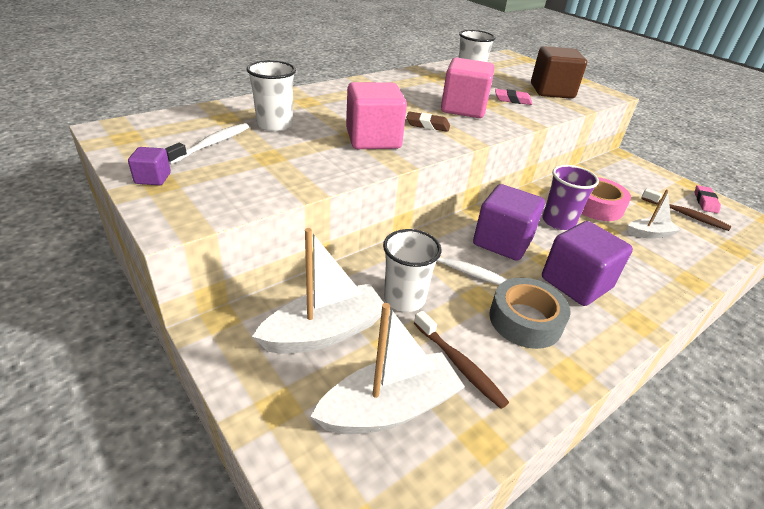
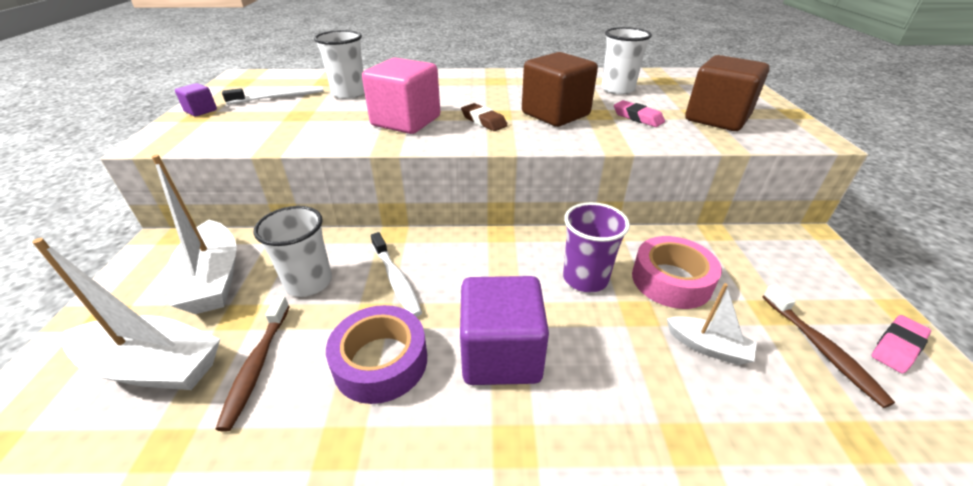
camera: 40 degrees right, 0 degrees up
white boat [252,228,384,354] -> white boat turned 60 degrees clockwise [151,155,237,314]
pink cube [441,57,494,118] -> brown cube [522,52,598,127]
purple cube [473,184,545,261] -> none
grey tape [489,278,571,349] -> purple tape [326,305,427,404]

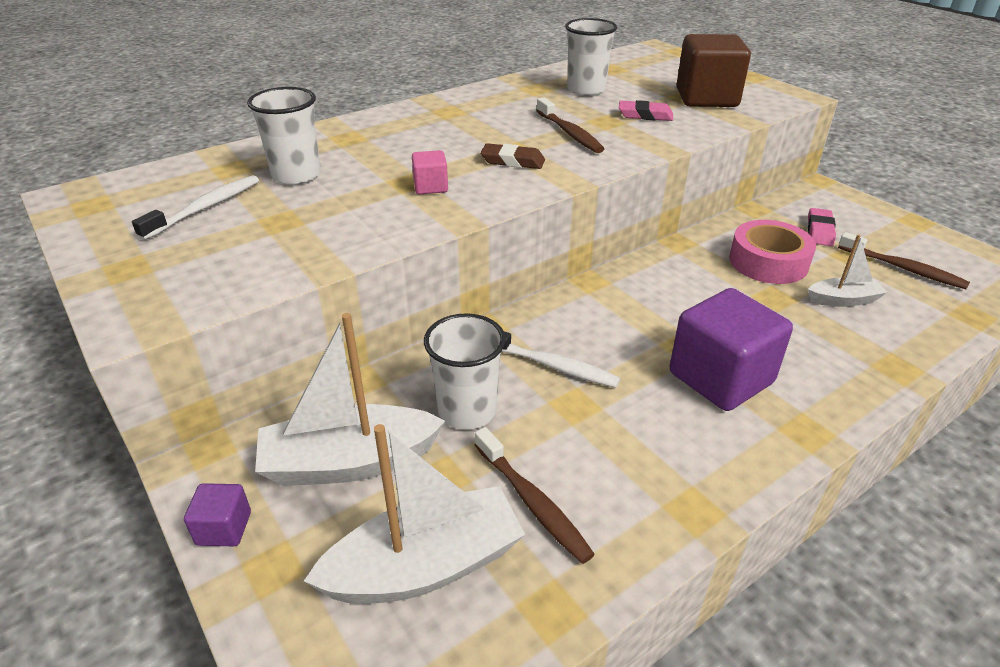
camera: 35 degrees left, 0 degrees up
white boat [151,155,237,314] -> white boat turned 135 degrees clockwise [255,313,445,486]
purple cube [175,83,217,116] -> purple cube moved to [184,483,251,546]
purple tape [326,305,427,404] -> none
pink cube [362,58,440,134] -> pink cube [412,150,448,194], size x0.46
brown cube [522,52,598,127] -> brown toothbrush [536,97,604,153]
purple cup [563,202,630,292] -> none
pink eraser [872,315,931,374] -> pink eraser moved to [808,208,836,246]

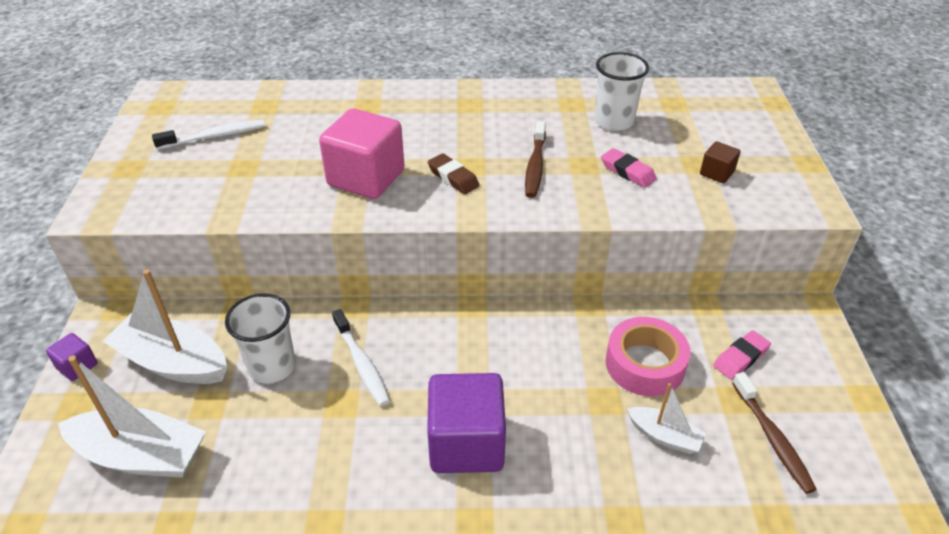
camera: 35 degrees right, 5 degrees up
white cup [247,87,321,185] -> none
pink cube [412,150,448,194] -> pink cube [319,108,404,199], size x2.17
brown toothbrush [475,427,595,564] -> none
brown cube [676,34,751,107] -> brown cube [700,141,740,183], size x0.46

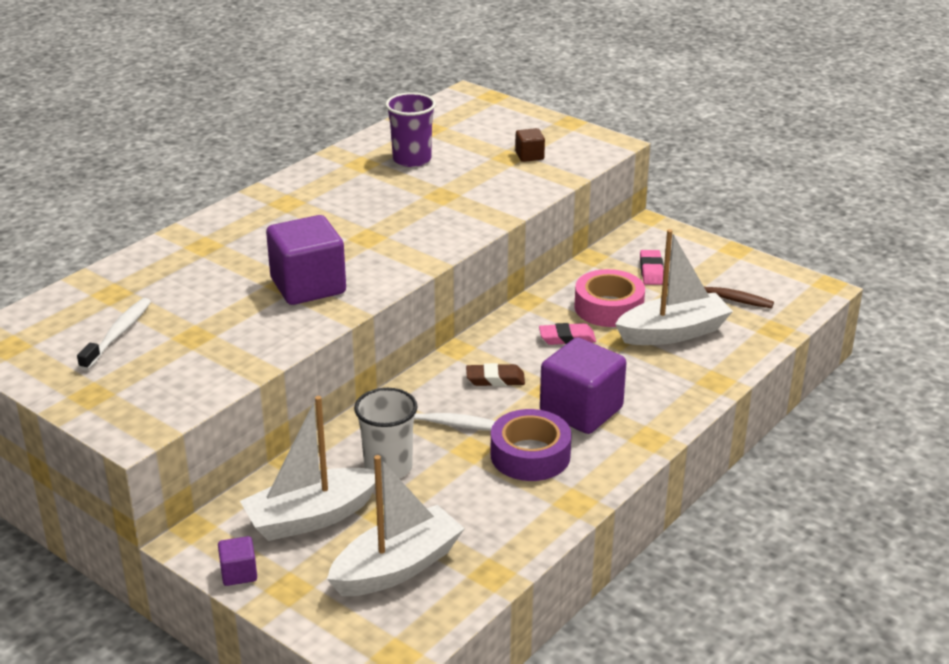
camera: 50 degrees left, 10 degrees down
pink cube [319,108,404,199] -> purple cube [266,215,346,305]
brown eraser [428,154,480,194] -> brown eraser moved to [466,363,525,386]
brown toothbrush [525,121,546,198] -> none
white cup [595,52,649,131] -> purple cup [385,92,436,167]
pink eraser [601,148,657,188] -> pink eraser moved to [539,323,596,345]
white boat [627,383,706,454] -> white boat [615,229,733,345], size x1.84
none -> purple tape [491,409,572,481]

